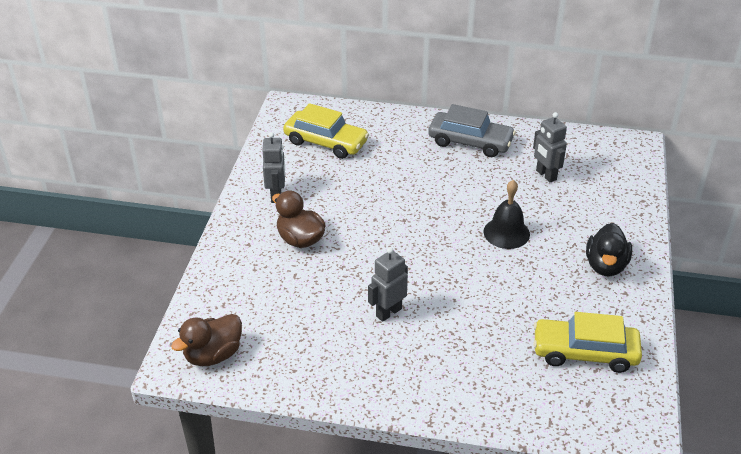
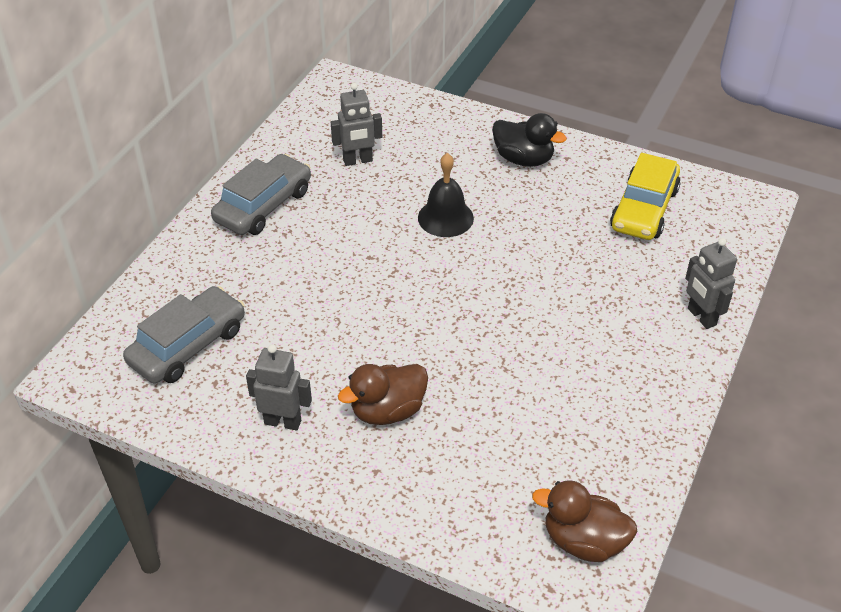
camera: 75 degrees left, 5 degrees up
brown duck [171,314,242,366] -> brown duck turned 135 degrees clockwise [532,480,637,562]
yellow car [283,103,369,159] -> grey car [123,286,245,384]
grey robot [368,247,408,322] -> grey robot moved to [685,238,737,329]

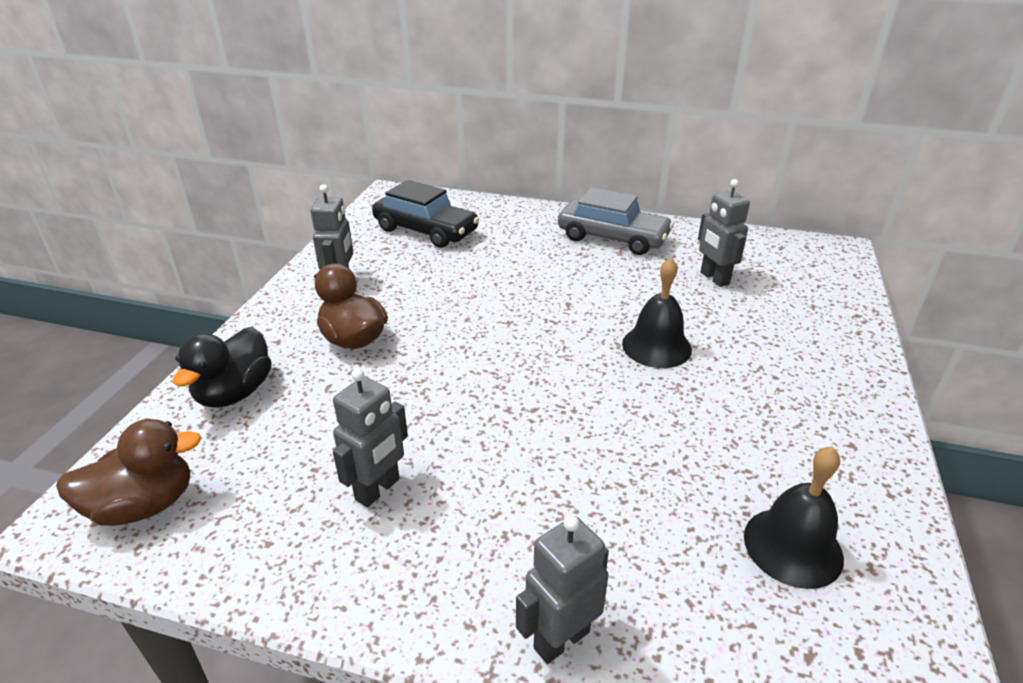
camera: 80 degrees right, 10 degrees down
grey car [123,286,245,384] -> black car [372,180,479,248]
black duck [492,113,567,167] -> black duck moved to [173,327,272,408]
brown duck [532,480,637,562] -> brown duck turned 60 degrees clockwise [56,419,202,526]
yellow car [610,153,681,240] -> black bell [744,446,844,589]
none -> grey robot [333,369,408,507]

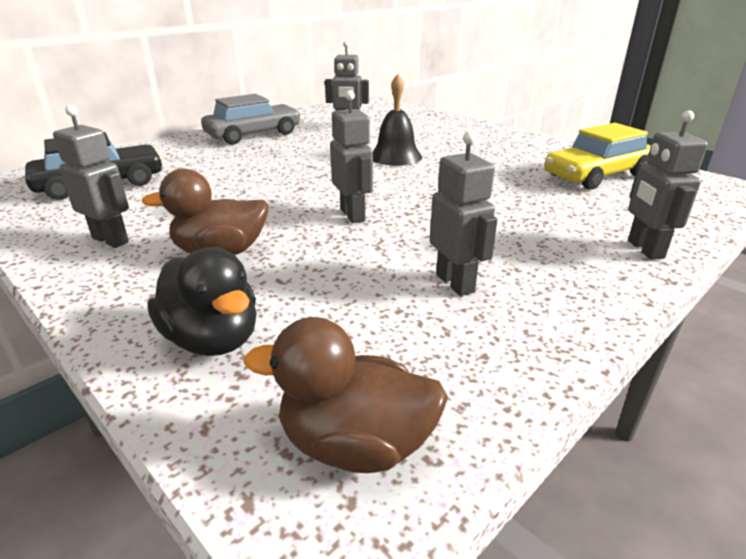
camera: 60 degrees left, 5 degrees down
brown duck [56,419,202,526] -> brown duck turned 90 degrees counterclockwise [244,317,448,473]
black bell [744,446,844,589] -> yellow car [544,123,651,190]
none -> grey robot [330,90,373,223]

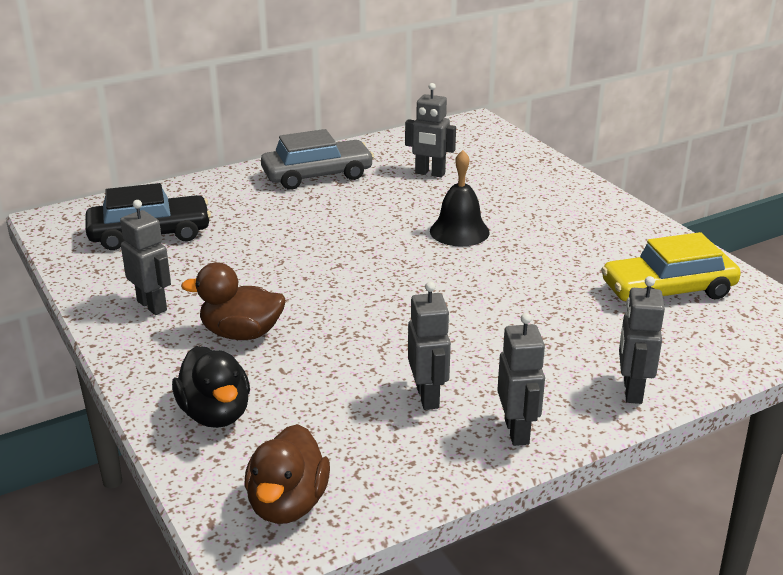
camera: 15 degrees right, 0 degrees up
brown duck [244,317,448,473] -> brown duck turned 105 degrees counterclockwise [244,424,330,524]
grey robot [330,90,373,223] -> grey robot moved to [497,313,546,446]

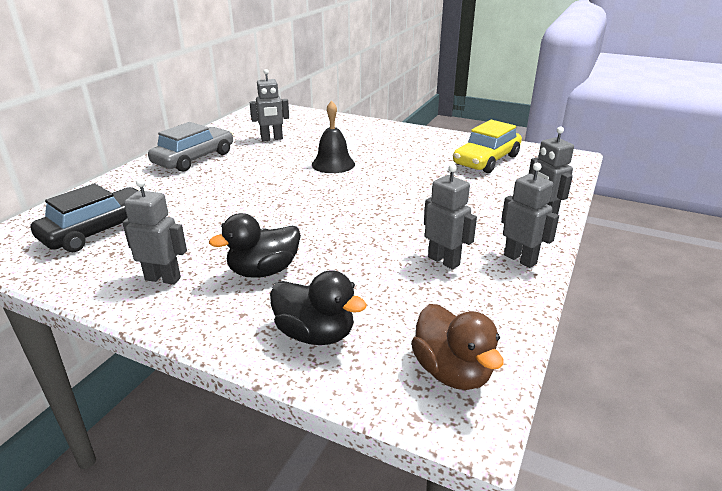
camera: 35 degrees left, 0 degrees up
brown duck [181,262,286,340] -> black duck [209,213,301,278]

